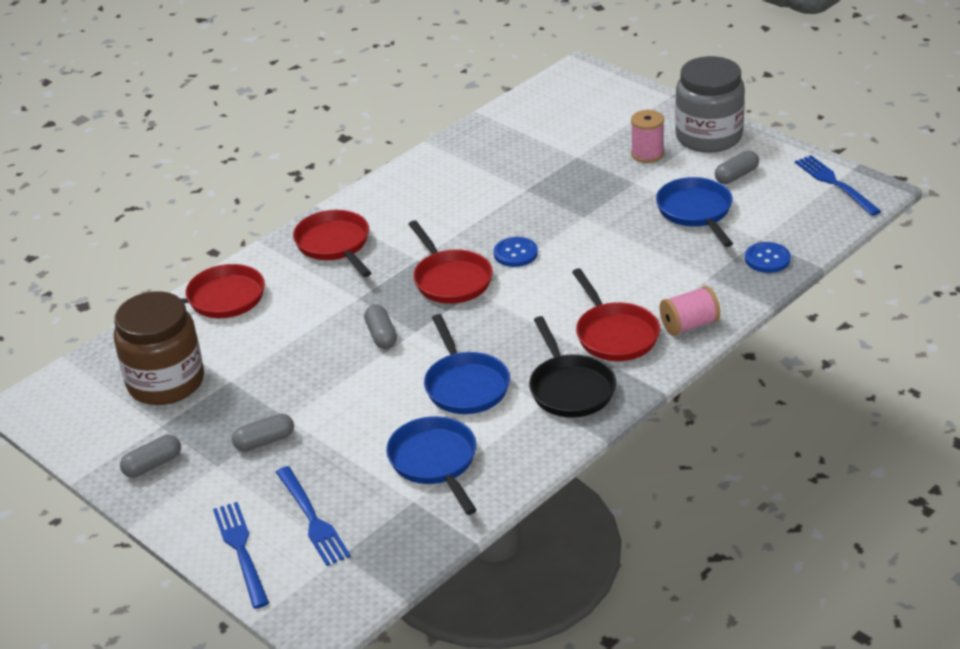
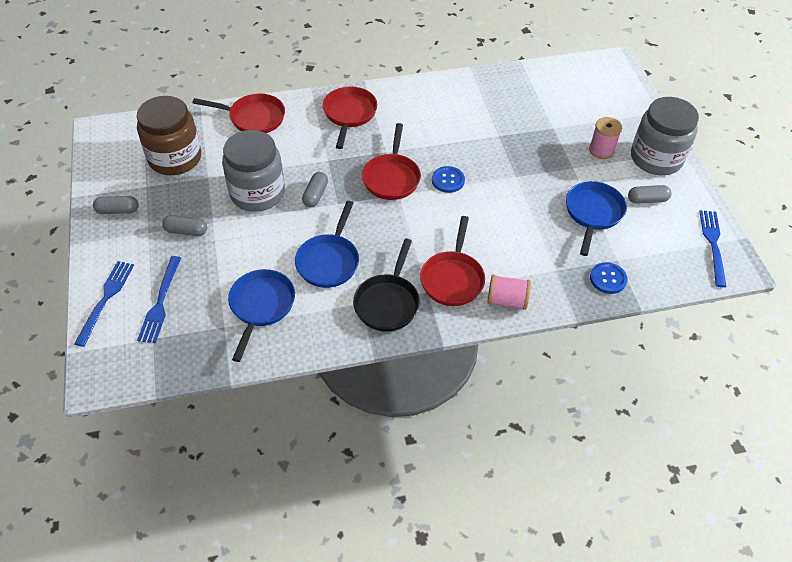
camera: 30 degrees right, 15 degrees up
none -> grey jar [222,130,285,212]

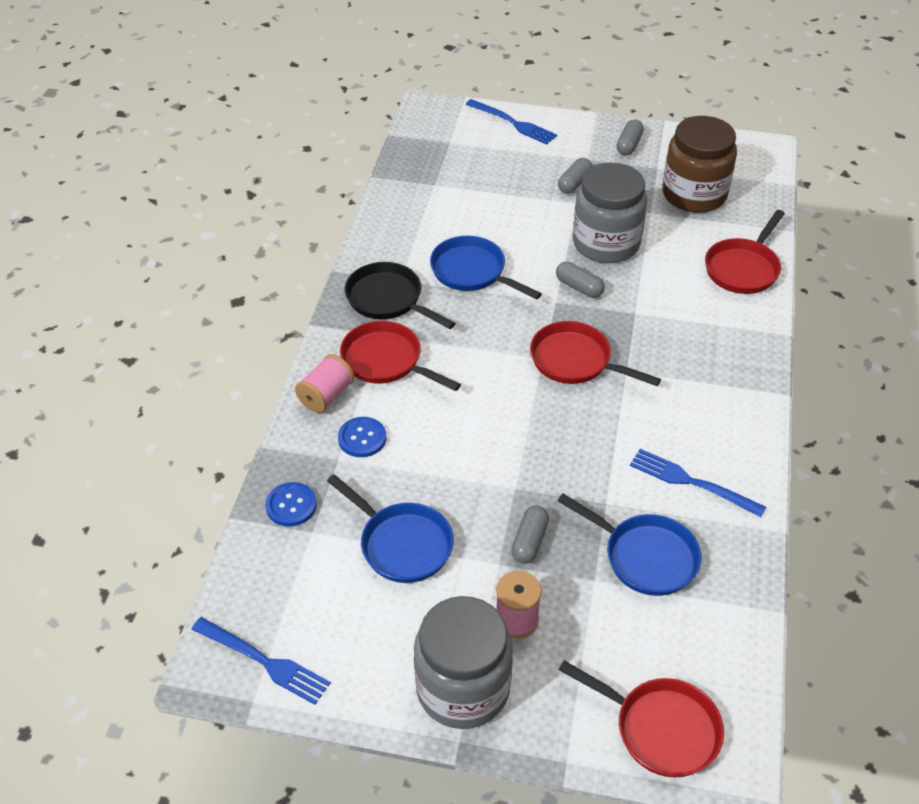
camera: 115 degrees right, 5 degrees down
blue fork [137,256,181,343] -> blue fork moved to [630,449,766,517]
blue pan [228,269,295,362] -> blue pan moved to [557,494,702,596]
red pan [323,86,377,149] -> red pan moved to [559,660,724,778]
blue button [432,166,465,193] -> blue button moved to [338,417,386,457]
grey capsule [628,185,672,204] -> grey capsule moved to [511,506,549,564]

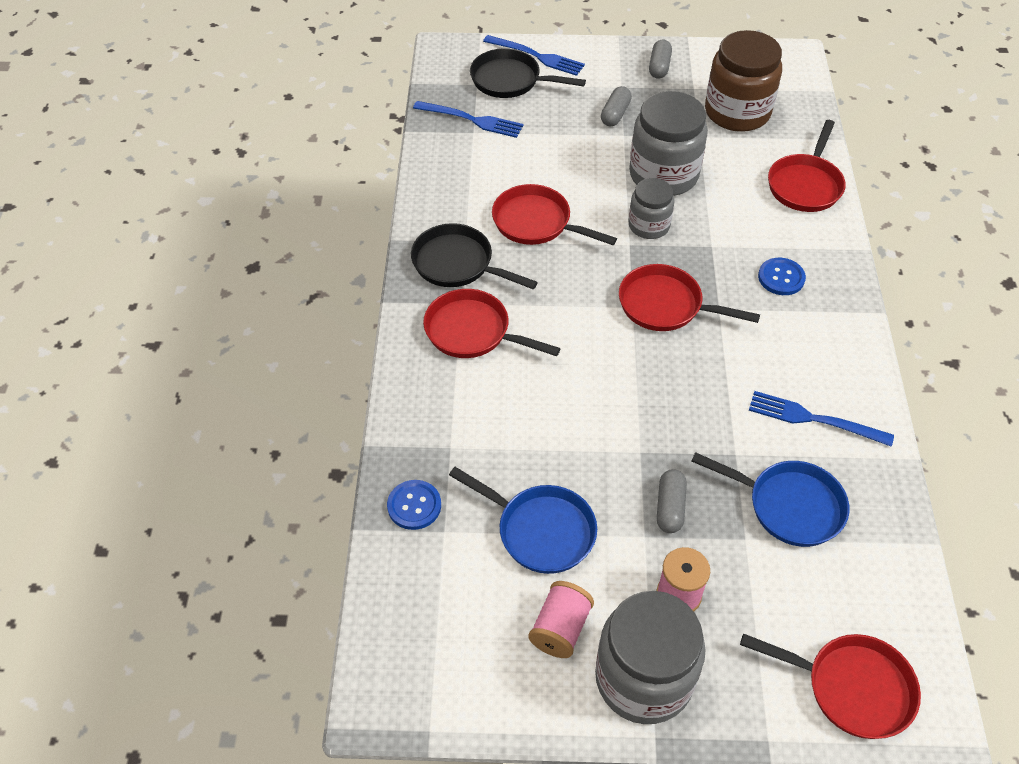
camera: 10 degrees left, 5 degrees up
blue fork [192,617,331,705] -> blue fork moved to [413,101,523,138]
pink spool [295,354,354,413] -> pink spool moved to [529,581,594,658]
blue button [338,417,386,457] -> blue button moved to [758,258,806,295]
blue pan [430,236,542,300] -> red pan [492,184,617,245]
grey capsule [556,262,605,298] -> grey jar [629,178,674,239]
none -> black pan [470,48,586,98]

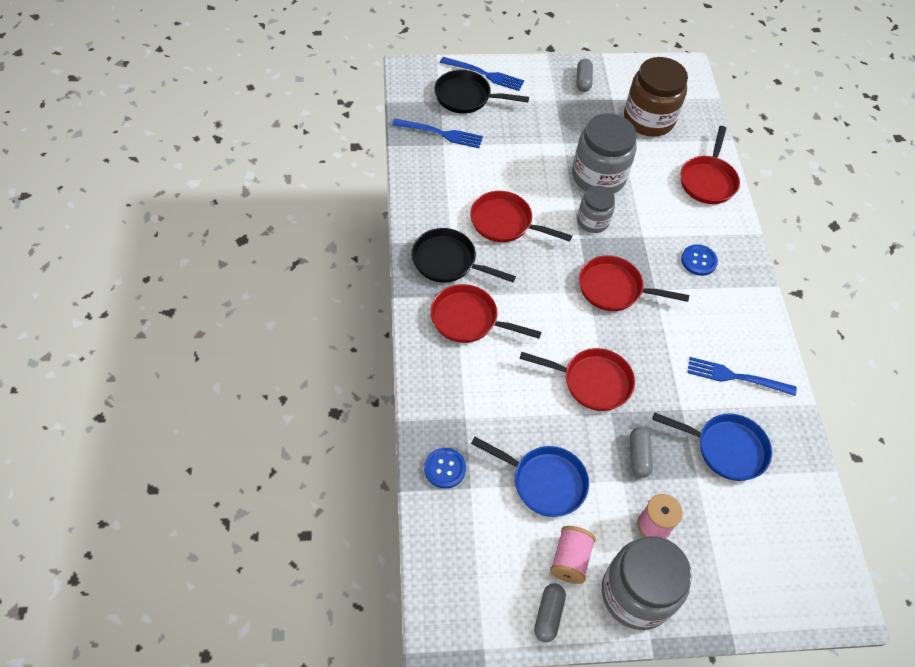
camera: 10 degrees left, 5 degrees up
grey capsule [601,86,632,126] -> grey capsule moved to [534,583,566,642]
red pan [740,633,921,739] -> red pan moved to [520,348,635,411]

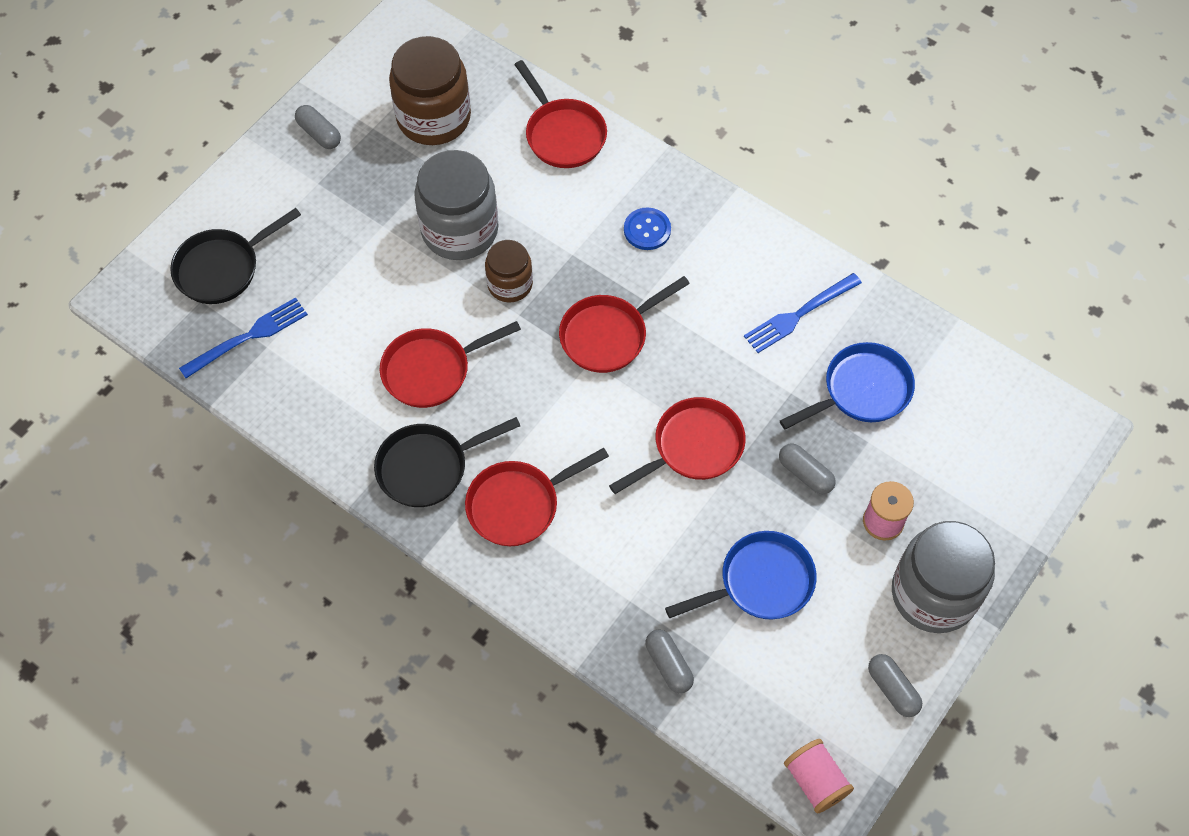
camera: 45 degrees left, 5 degrees up
blue button [424,448,466,489] -> grey capsule [645,629,694,693]
blue fork [440,57,524,91] -> none
pink spool [550,526,596,584] -> pink spool moved to [784,739,854,814]
grey jar [577,186,615,233] -> brown jar [485,240,533,302]

